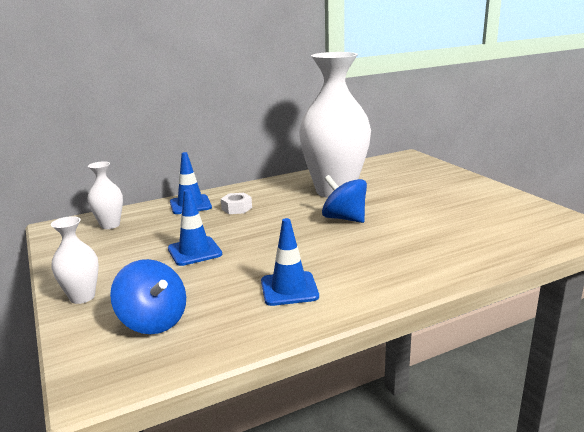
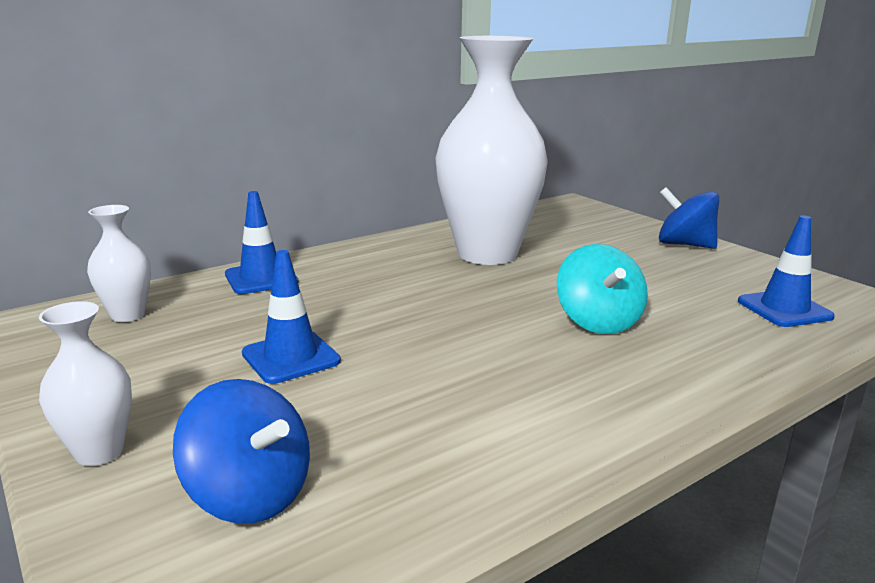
camera: 10 degrees left, 0 degrees up
white nut [221,193,252,214] -> none
blue traffic cone [261,218,319,306] -> blue traffic cone moved to [738,215,835,327]
blue spinning top [322,175,367,223] -> blue spinning top moved to [659,187,719,249]
none -> turquoise spinning top [557,244,648,334]

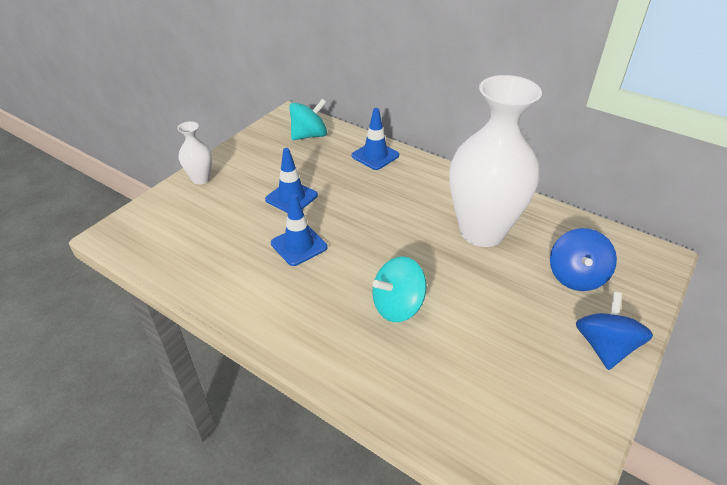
camera: 70 degrees right, 20 degrees up
white vase [87,205,151,322] -> turquoise spinning top [289,99,327,140]
blue spinning top [173,379,310,524] -> blue spinning top moved to [550,228,617,291]
blue traffic cone [738,215,835,327] -> blue traffic cone moved to [271,194,328,266]

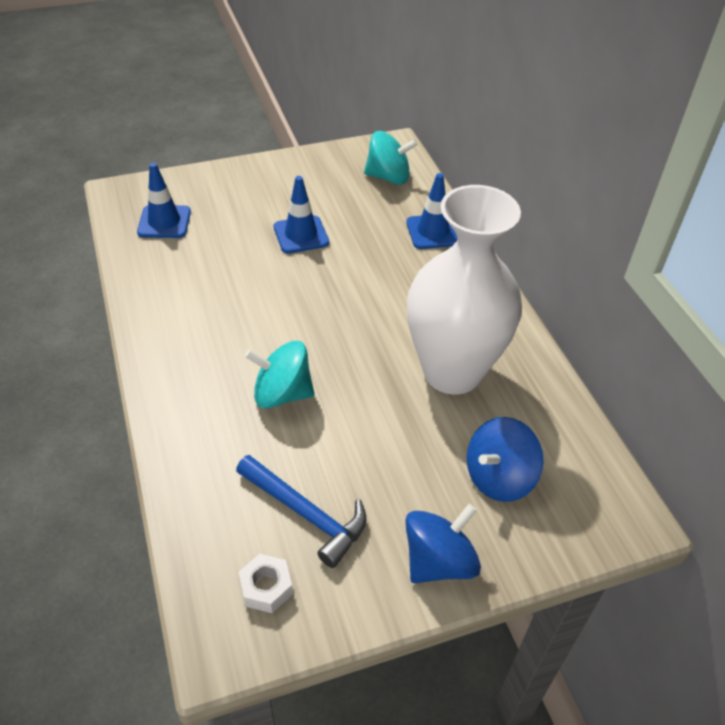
camera: 35 degrees right, 5 degrees up
white vase [177,121,212,185] -> none
blue traffic cone [271,194,328,266] -> blue traffic cone moved to [137,163,191,238]
none -> blue hammer [236,455,366,568]
none -> white nut [239,554,293,613]

